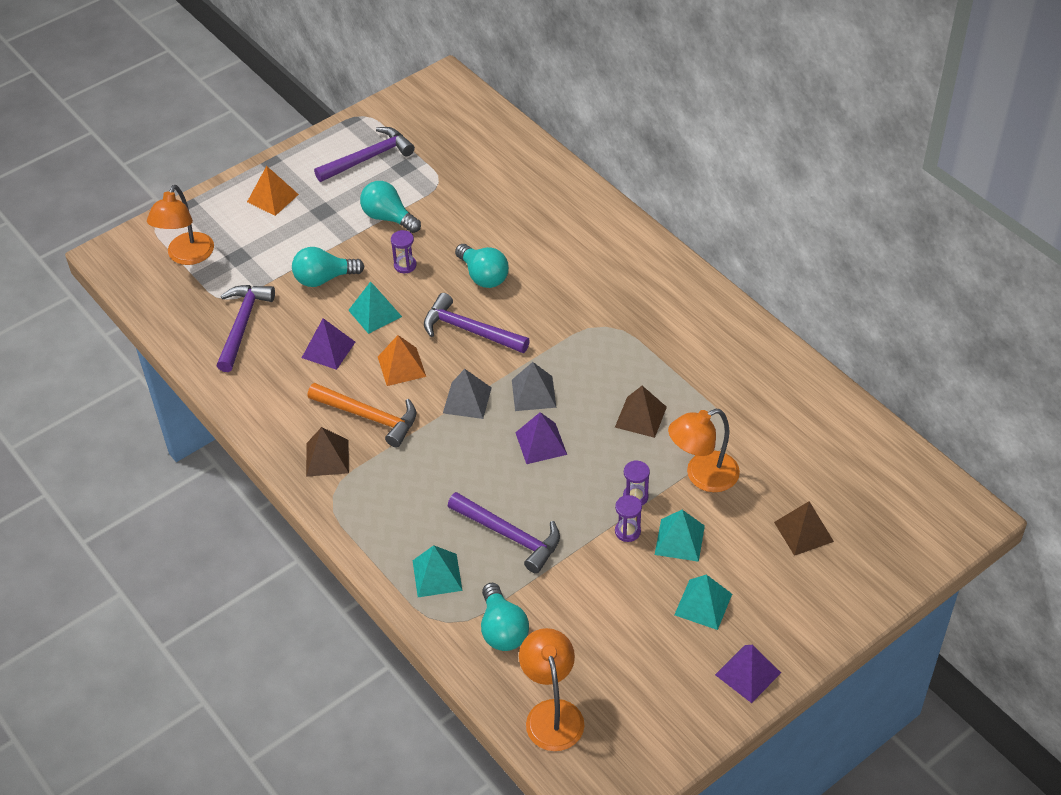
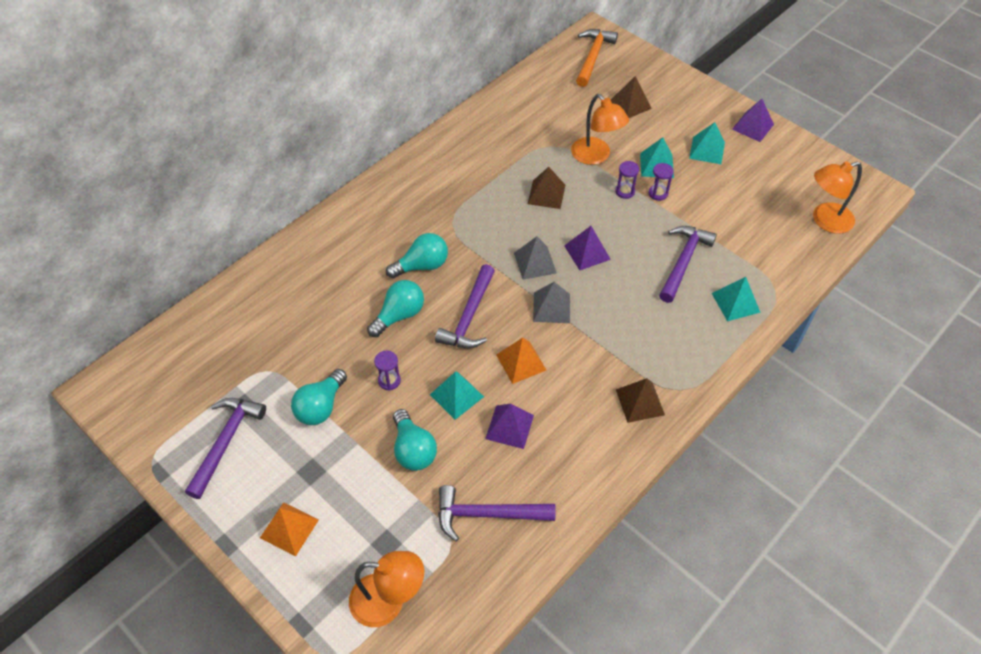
camera: 100 degrees left, 5 degrees up
orange hammer [308,383,416,448] -> orange hammer moved to [576,29,618,87]
purple hammer [314,127,415,182] -> purple hammer turned 60 degrees clockwise [185,398,266,499]
turquoise light bulb [481,583,529,651] -> turquoise light bulb moved to [386,233,448,278]

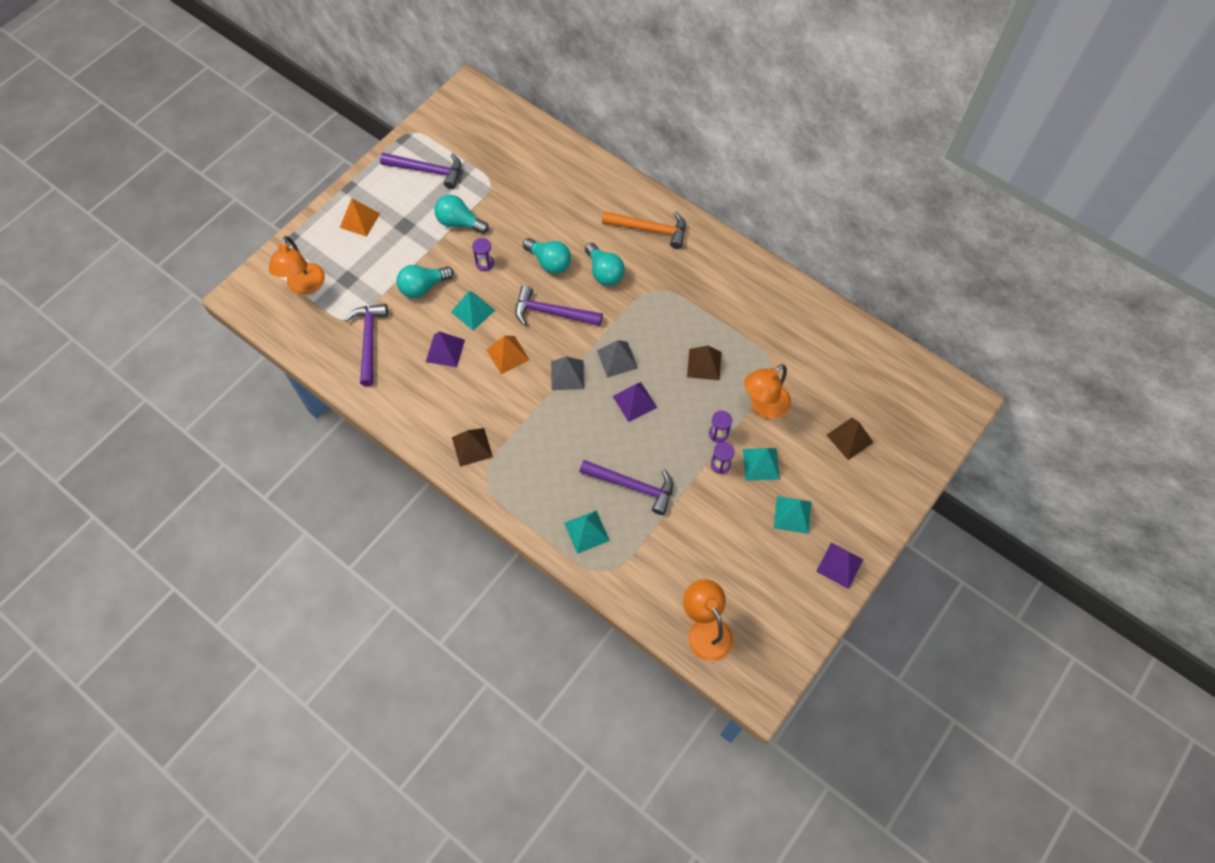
camera: 85 degrees right, 10 degrees up
orange hammer [576,29,618,87] -> orange hammer moved to [602,211,686,249]

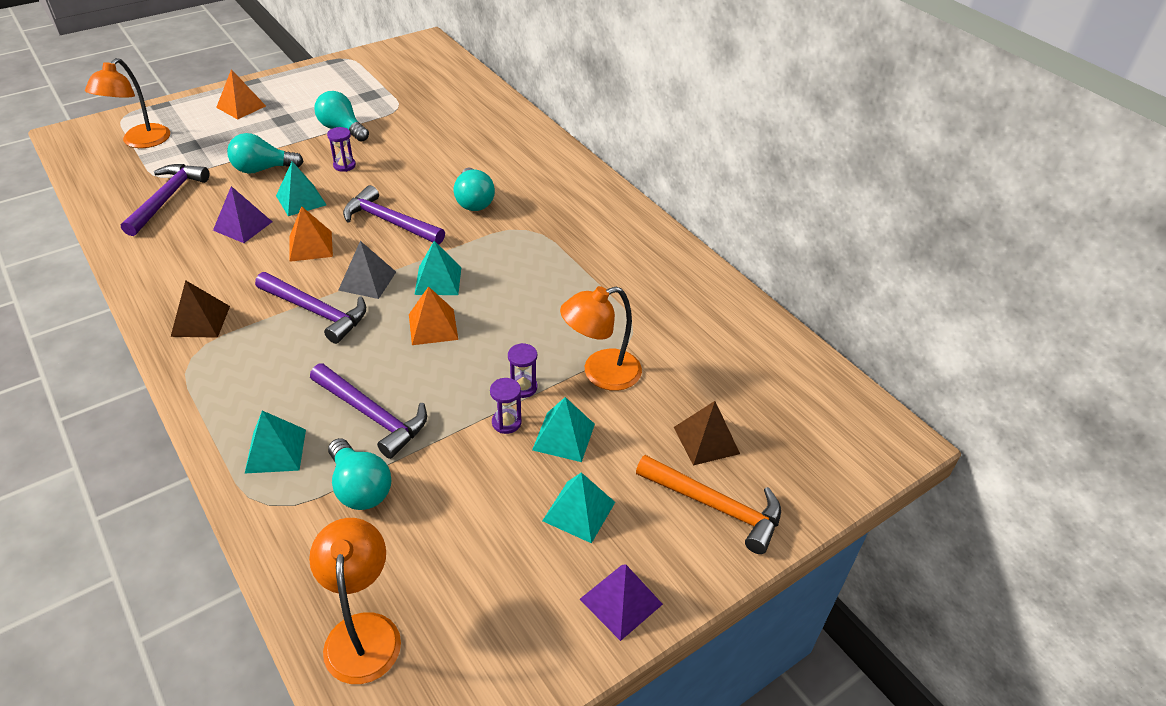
camera: 15 degrees right, 20 degrees down
purple hammer [380,153,461,189] -> purple hammer moved to [255,272,366,344]
turquoise light bulb [523,238,571,274] -> turquoise light bulb moved to [328,438,392,510]
grey pyramid [597,340,638,378] -> turquoise pyramid [414,241,461,295]
orange hammer [602,211,686,249] -> orange hammer moved to [636,455,781,554]
purple pyramid [613,382,657,422] -> orange pyramid [409,286,458,345]
brown pyramid [687,346,722,380] -> none

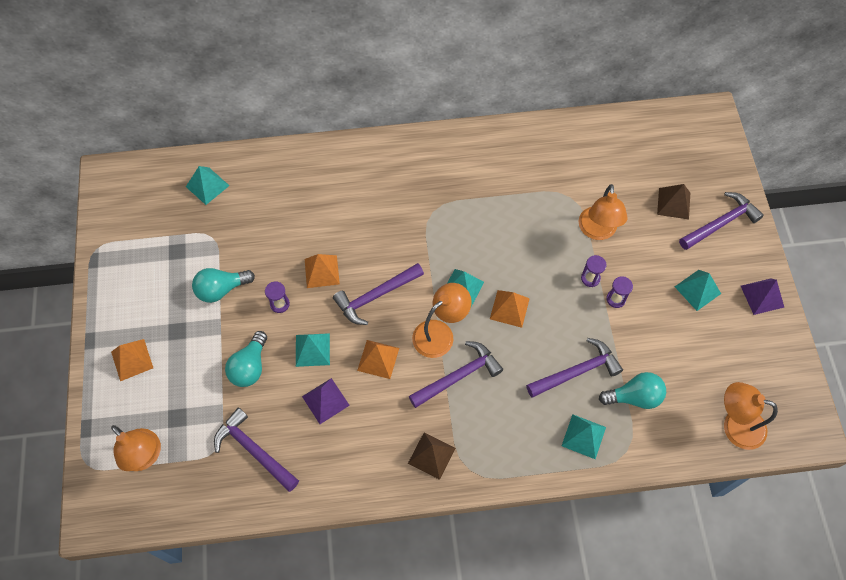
camera: 60 degrees left, 20 degrees up
grey pyramid [338,241,396,299] -> orange lamp [412,283,471,358]
turquoise light bulb [454,167,495,211] -> none
turquoise pyramid [532,397,595,462] -> turquoise pyramid moved to [186,166,230,205]
orange hammer [636,455,781,554] -> purple hammer [679,192,764,250]
none -> orange pyramid [305,254,340,288]

